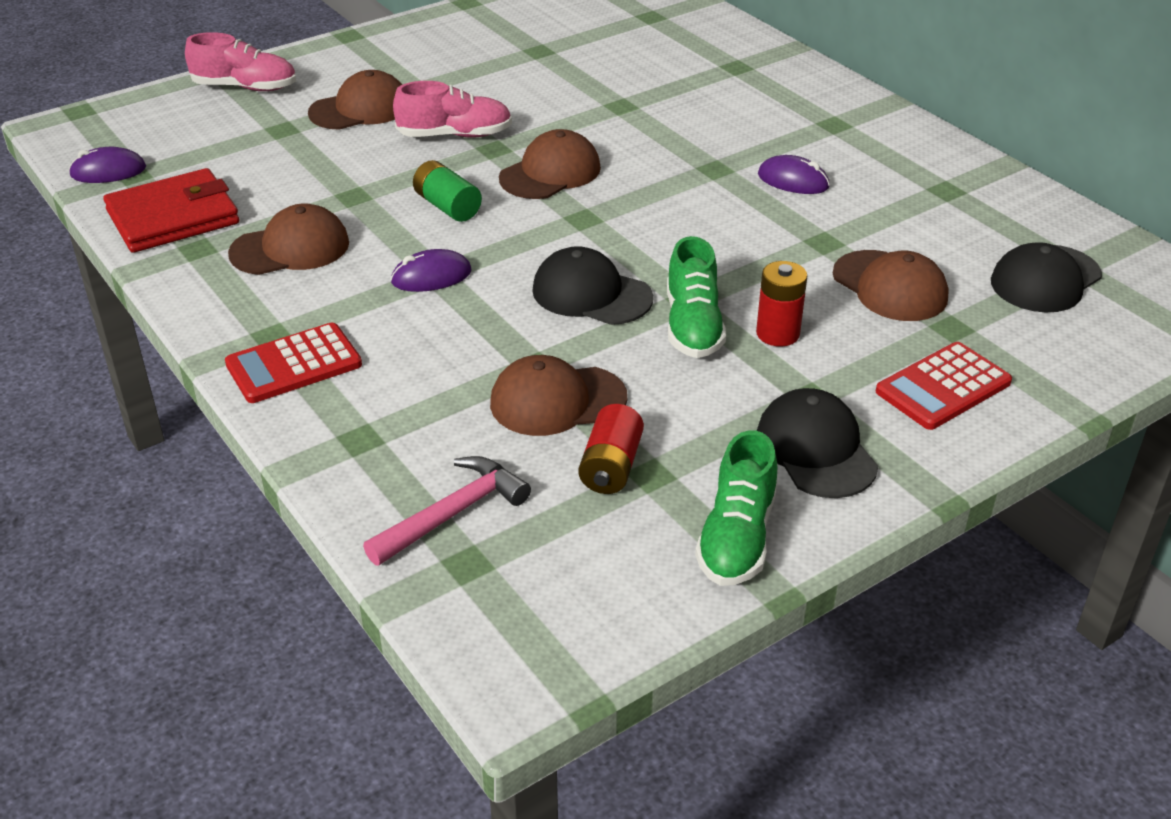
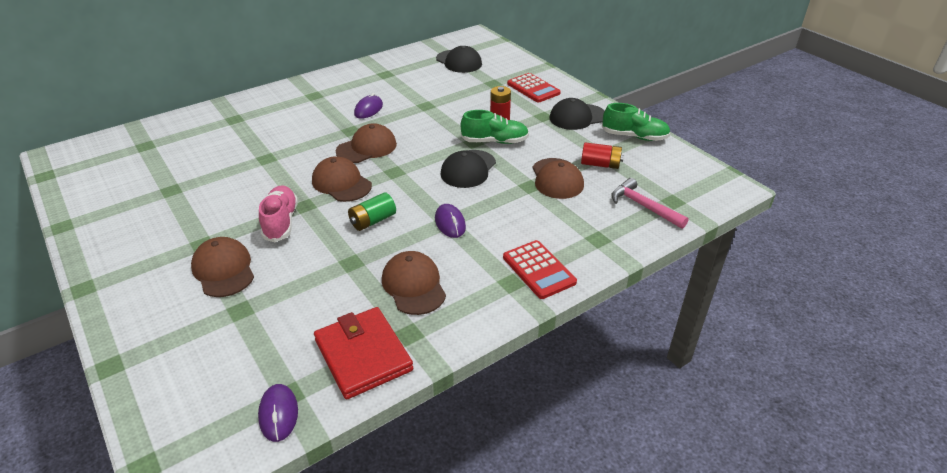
camera: 90 degrees left, 0 degrees up
pink shoe [185,32,296,91] -> none
brown cap [833,250,949,321] -> brown cap moved to [336,123,397,163]

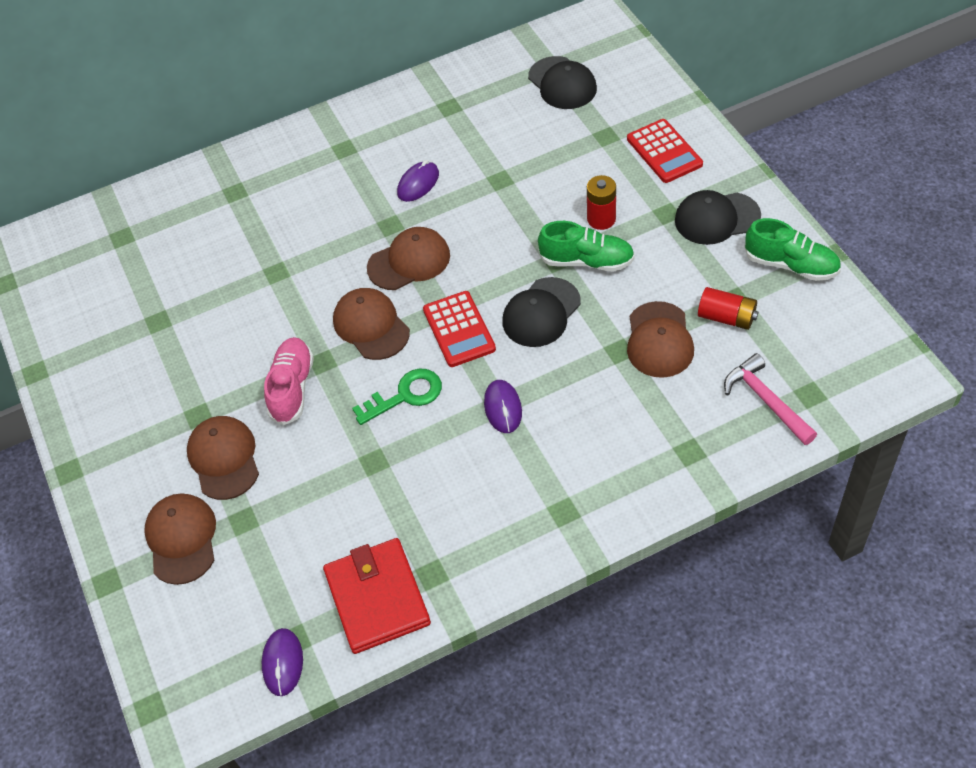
camera: 15 degrees right, 15 degrees up
green battery [348,193,396,231] -> green key [352,368,442,425]
brown cap [382,251,446,315] -> brown cap moved to [144,493,216,585]
red calculator [503,240,577,299] -> red calculator moved to [423,291,496,367]

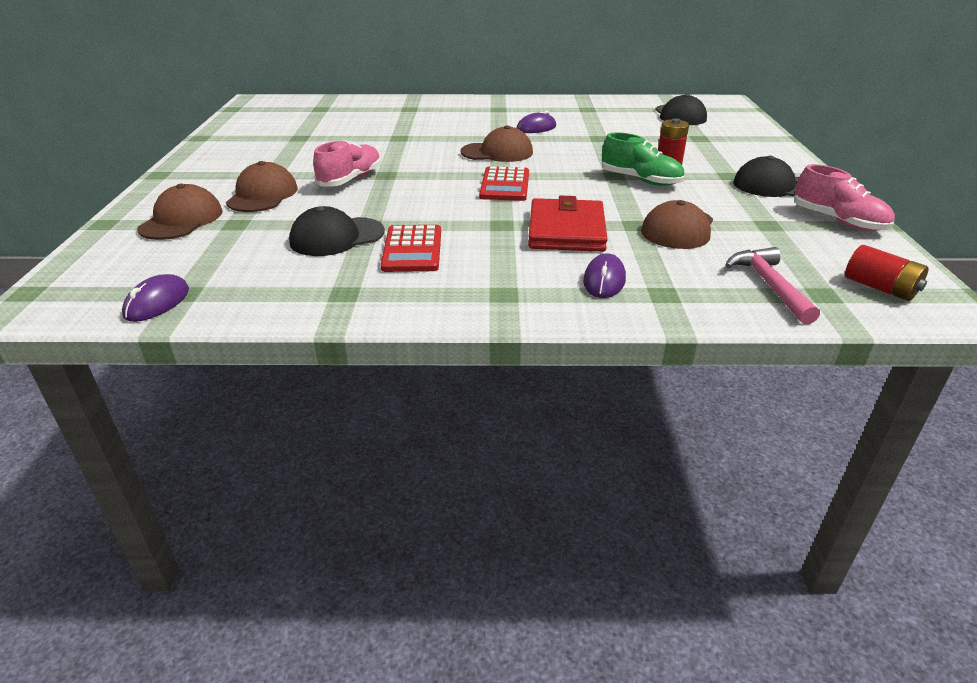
camera: 20 degrees right, 20 degrees down
red wallet [323,538,431,654] -> red wallet moved to [528,195,608,252]
brown cap [333,288,410,360] -> none
green key [352,368,442,425] -> none
purple mouse [484,380,522,433] -> purple mouse moved to [583,254,626,298]
black cap [502,277,581,347] -> black cap moved to [289,206,385,256]
red calculator [627,119,703,183] -> red calculator moved to [380,225,441,272]
red battery [698,287,758,330] -> red battery moved to [845,245,929,301]
green shoe [744,218,841,281] -> pink shoe [794,164,895,231]

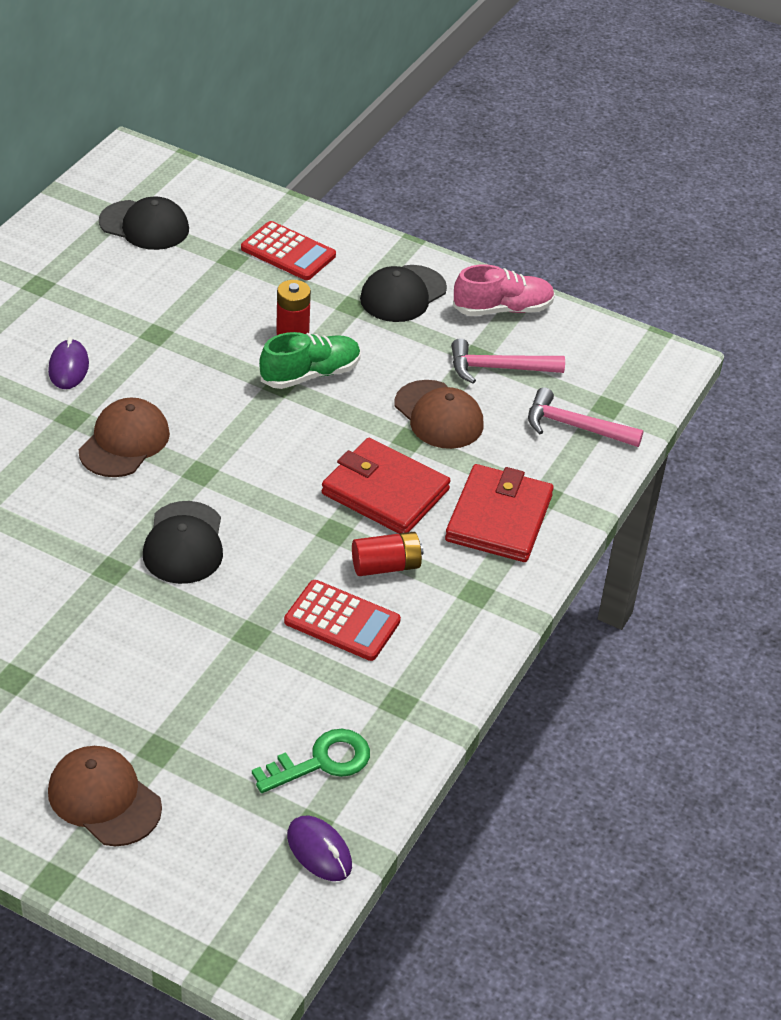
camera: 65 degrees left, 10 degrees up
brown cap [226,161,298,212] -> none
black cap [289,206,385,256] -> black cap moved to [143,501,223,584]
pink shoe [313,140,381,186] -> none
red calculator [479,166,529,201] -> red calculator moved to [241,221,336,280]
purple mouse [583,254,626,298] -> red wallet [445,464,554,562]
red battery [845,245,929,301] -> red battery moved to [352,532,423,576]
none -> green key [252,729,370,793]
none -> pink hammer [451,338,565,383]

